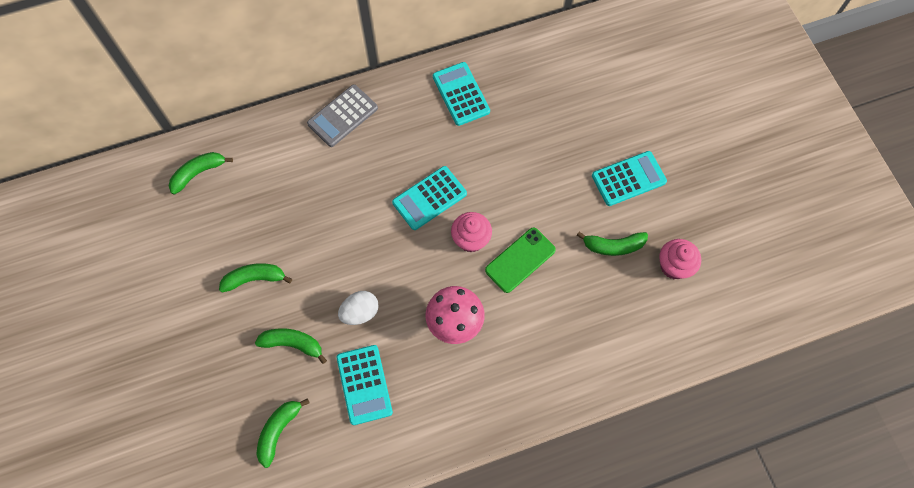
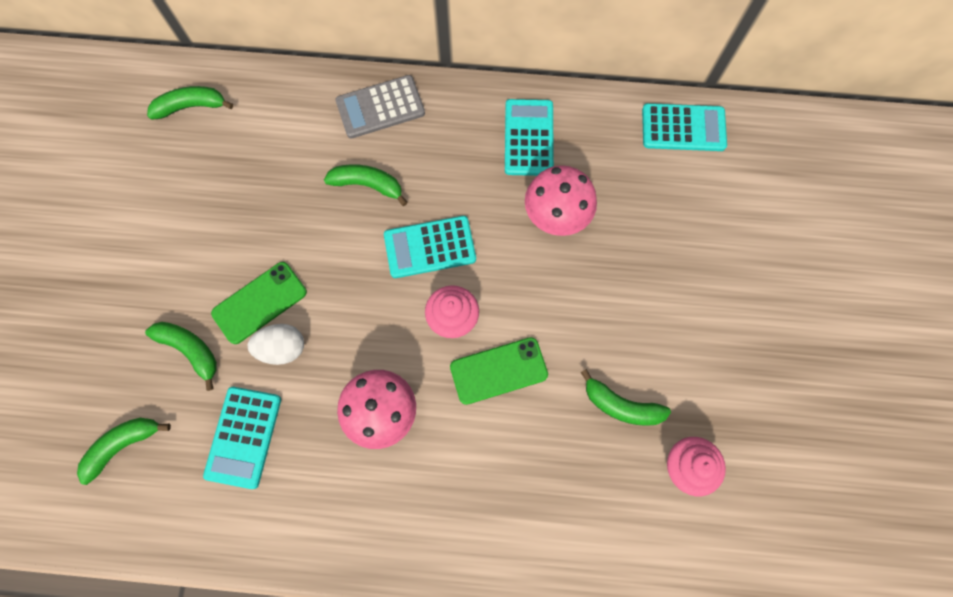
camera: 25 degrees right, 5 degrees up
green banana [219,263,292,292] -> green banana moved to [324,164,408,206]
turquoise calculator [592,151,667,206] -> turquoise calculator moved to [642,103,727,151]
none -> green phone [211,262,307,344]
none -> pink mushroom [525,165,597,236]

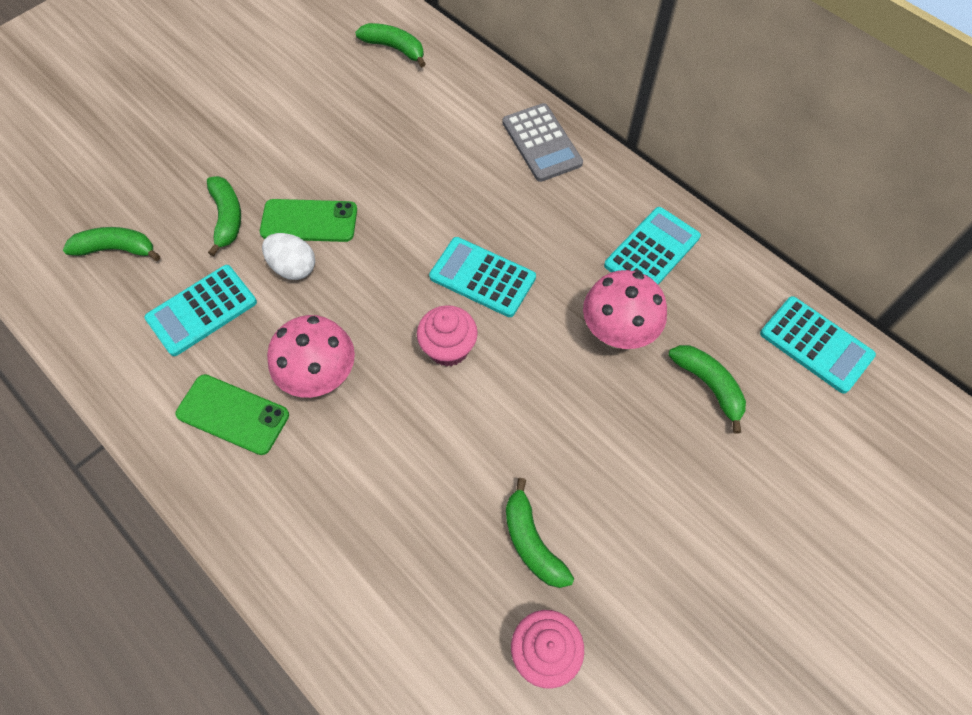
camera: 40 degrees right, 10 degrees down
green banana [324,164,408,206] -> green banana moved to [668,345,746,434]
grey calculator [335,75,425,139] -> grey calculator turned 135 degrees counterclockwise [502,103,583,182]
green phone [450,337,548,405] -> green phone moved to [176,374,289,455]

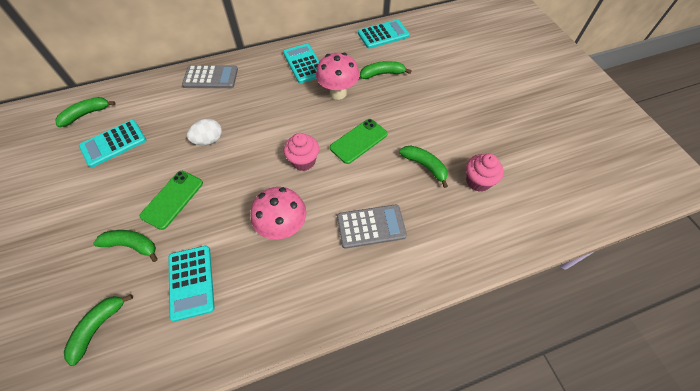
camera: 65 degrees left, 5 degrees down
green phone [176,374,289,455] -> green phone moved to [330,119,388,164]
white egg [262,233,315,280] -> white egg moved to [187,119,222,145]
turquoise calculator [429,237,536,317] -> turquoise calculator moved to [79,120,146,168]
green banana [506,478,574,588] -> green banana turned 135 degrees counterclockwise [399,145,448,188]
none -> grey calculator [337,204,407,249]

